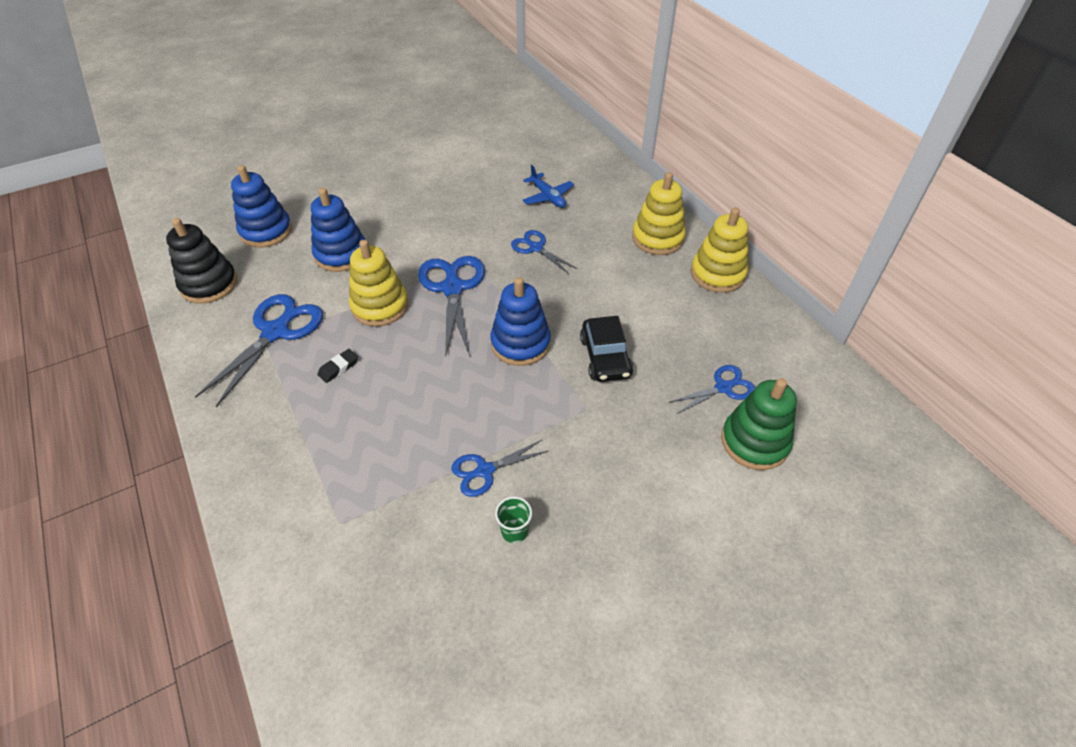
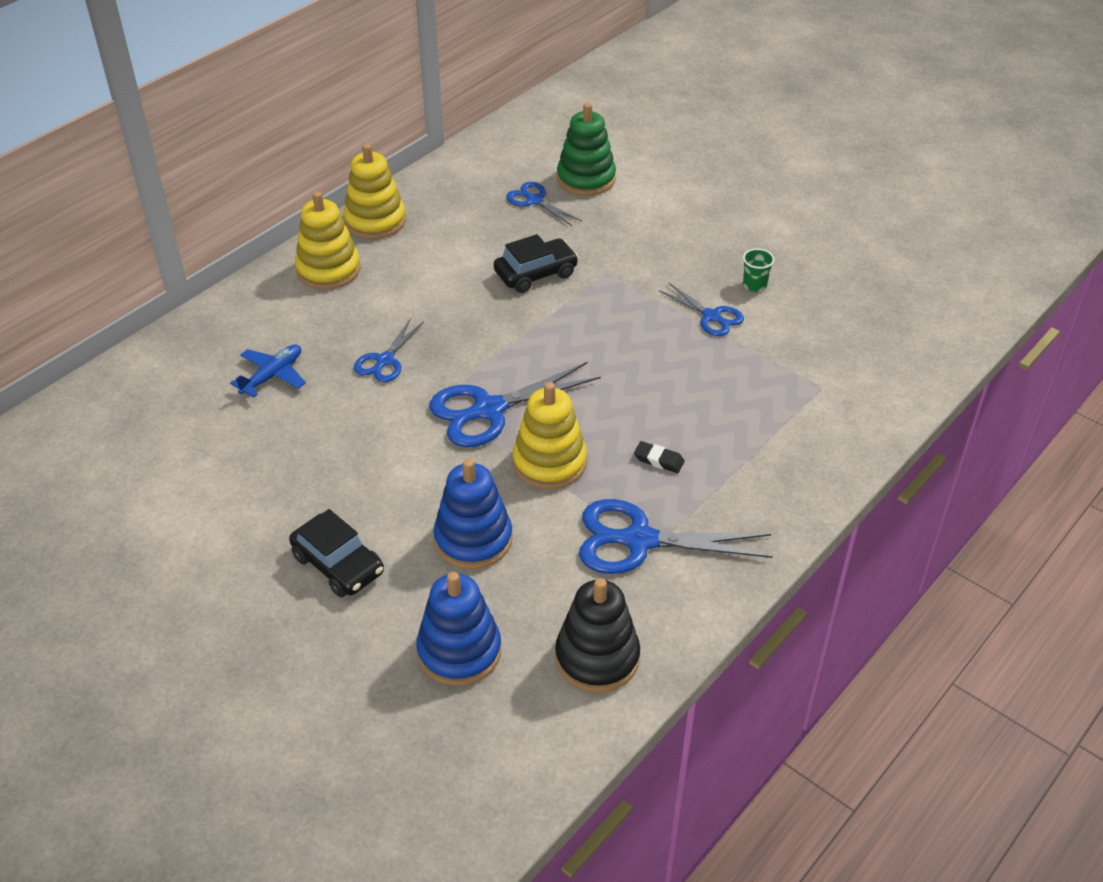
camera: 110 degrees left, 5 degrees down
blue stacking toy [490,277,551,366] -> none
none -> black car [289,509,384,598]

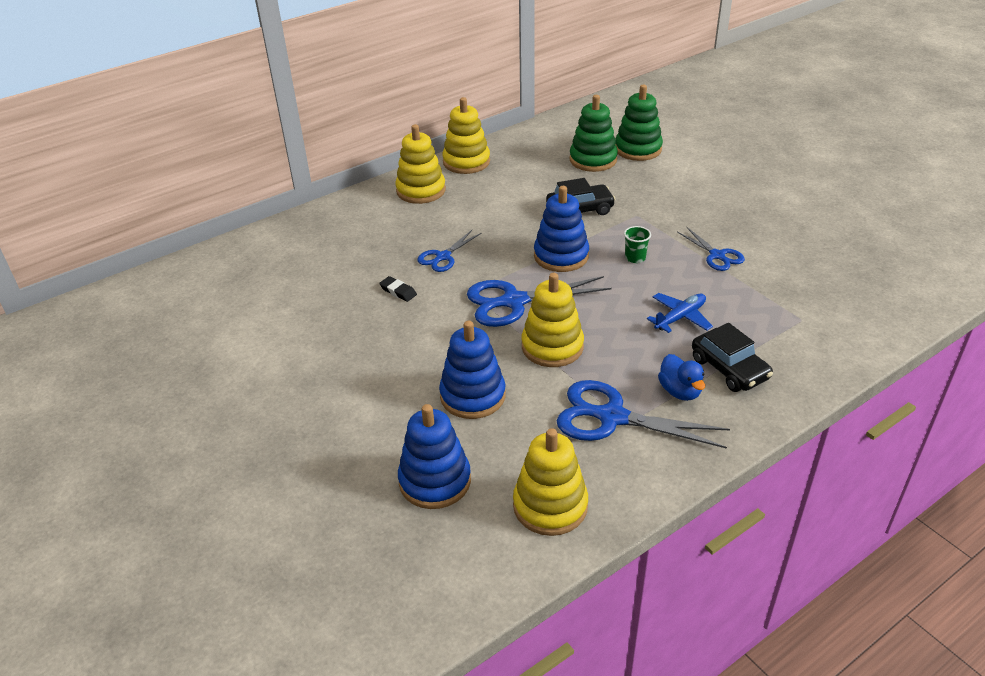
camera: 15 degrees right, 5 degrees down
blue plane [230,344,306,398] -> blue plane moved to [647,293,713,333]
black car [289,509,384,598] -> black car moved to [692,323,773,392]
blue scissors [506,182,582,226] -> green stacking toy [569,95,618,172]
black stacking toy [555,578,640,693] -> yellow stacking toy [513,428,588,536]
black eraser [634,441,685,473] -> black eraser moved to [379,276,417,302]
green cup [743,248,775,292] -> green cup moved to [624,226,651,263]
none -> blue stacking toy [534,186,589,272]
none -> blue duck [658,354,705,401]

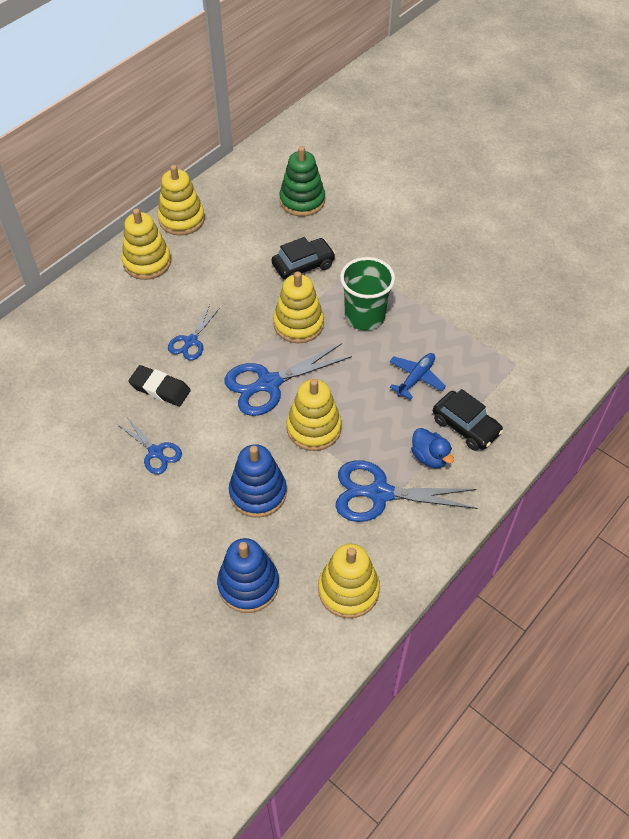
camera: 15 degrees left, 15 degrees up
black eraser [379,276,417,302] -> black eraser [128,365,191,406], size x1.67
blue stacking toy [534,186,589,272] -> yellow stacking toy [273,271,324,343]
green stacking toy [615,85,663,161] -> none
green cup [624,226,651,263] -> green cup [340,257,395,330], size x2.16
blue scissors [677,227,745,271] -> blue scissors moved to [117,417,182,474]

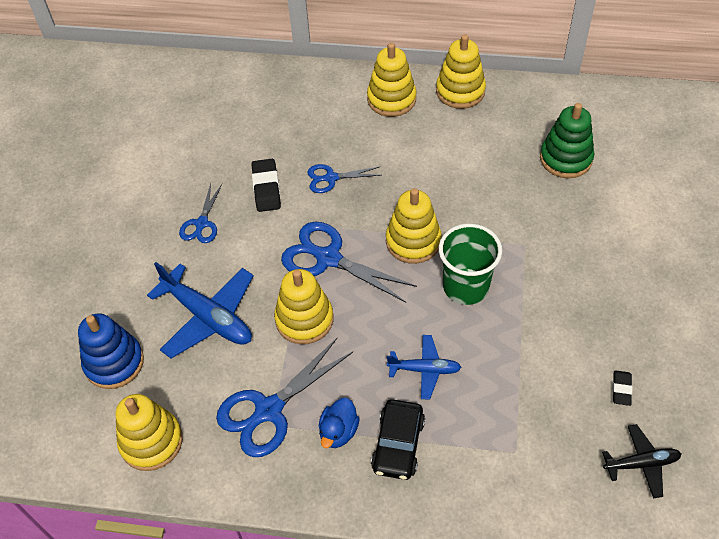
camera: 60 degrees right, 0 degrees up
blue stacking toy [229,444,287,518] -> blue plane [147,262,254,358]
black car [272,237,336,280] -> none
blue scissors [335,460,477,522] -> blue scissors turned 105 degrees counterclockwise [216,338,353,457]
none -> black plane [602,424,681,499]
none -> black eraser [613,370,632,406]

